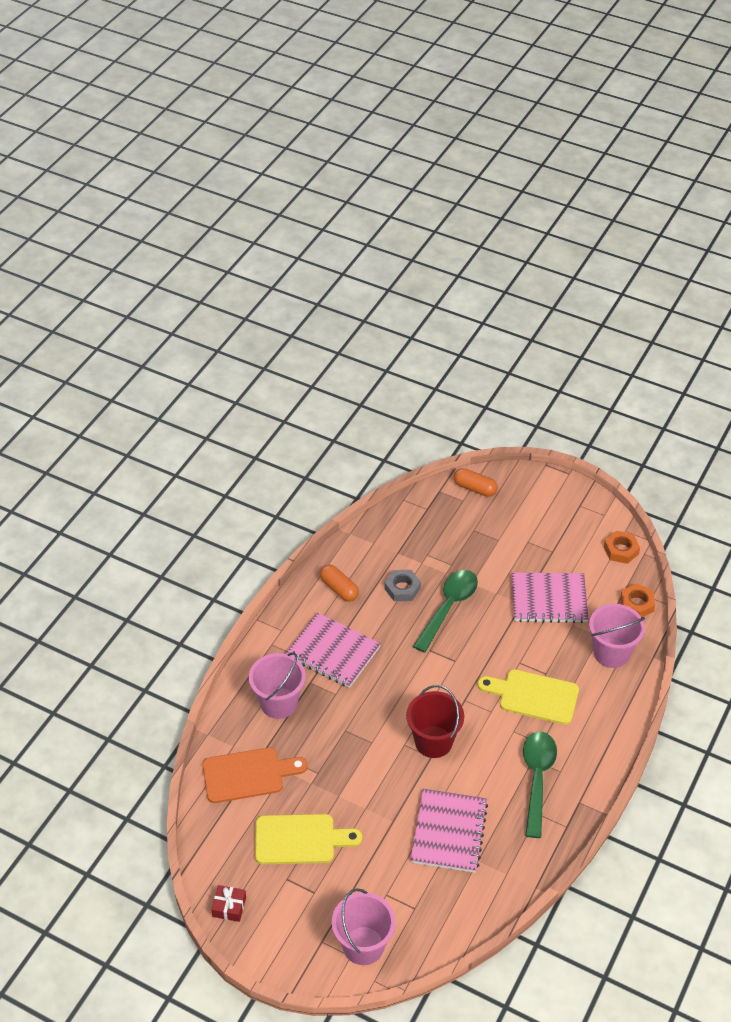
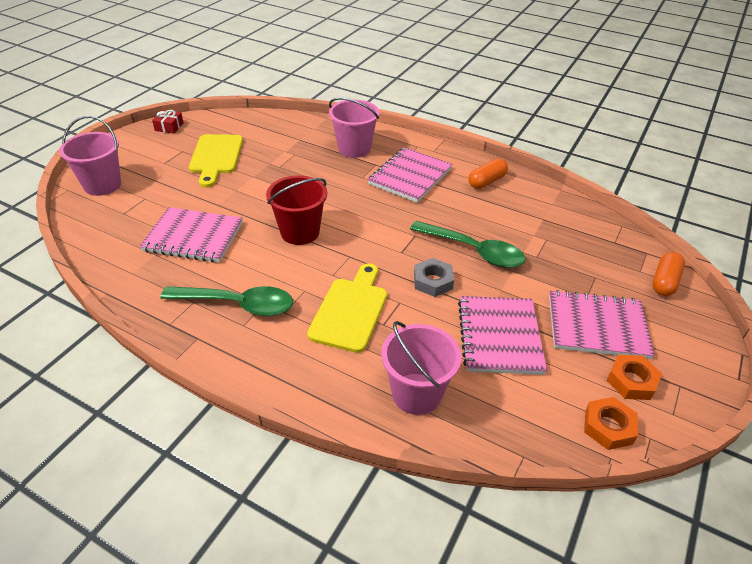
camera: 90 degrees right, 5 degrees down
orange cutting board [202,747,308,803] -> none
grey nut [384,570,421,601] -> grey nut moved to [414,258,454,297]
orange nut [620,583,655,617] -> orange nut moved to [607,355,662,400]
none -> pink notebook [549,290,655,359]

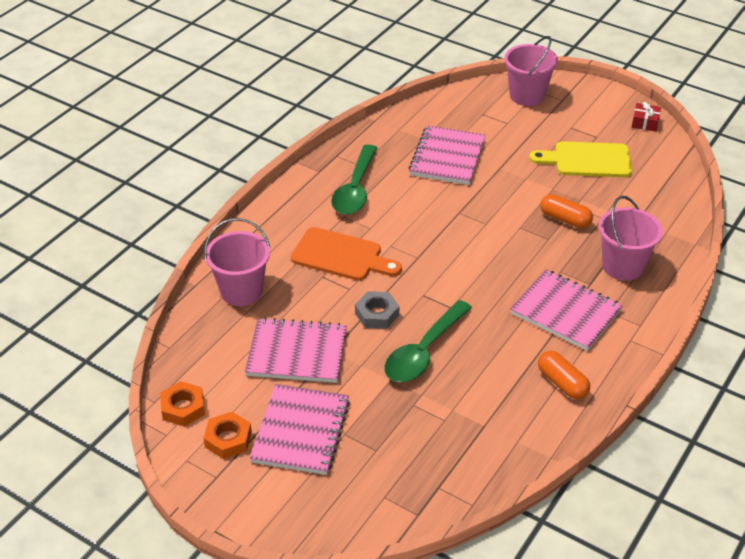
camera: 95 degrees right, 0 degrees up
red bucket [266,175,327,245] -> none
yellow cutting board [307,263,387,353] -> orange cutting board [291,227,402,281]
orange capsule [652,252,685,296] -> orange capsule moved to [541,194,593,228]

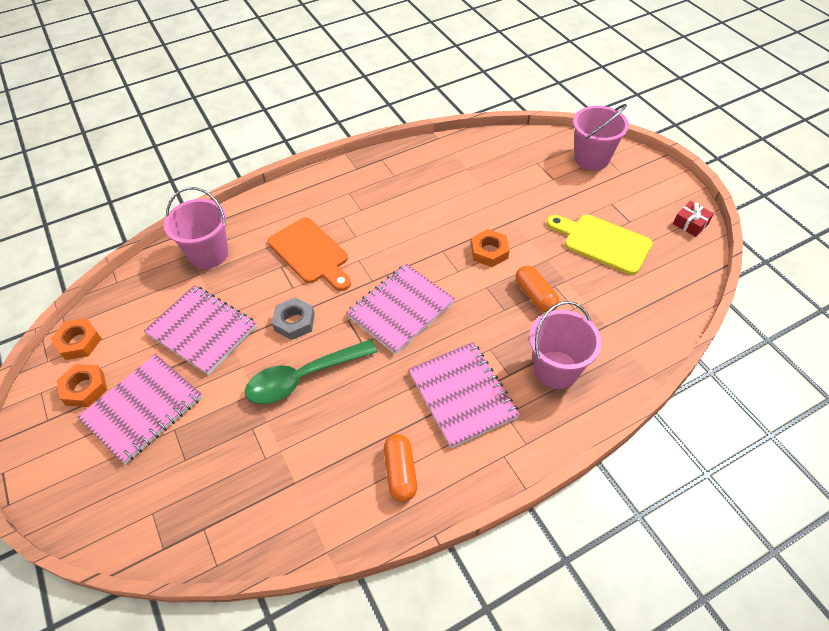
camera: 30 degrees right, 10 degrees up
green spoon [331,145,377,215] -> none
pink notebook [409,125,486,185] -> pink notebook moved to [346,264,455,355]
none -> orange nut [471,229,509,267]

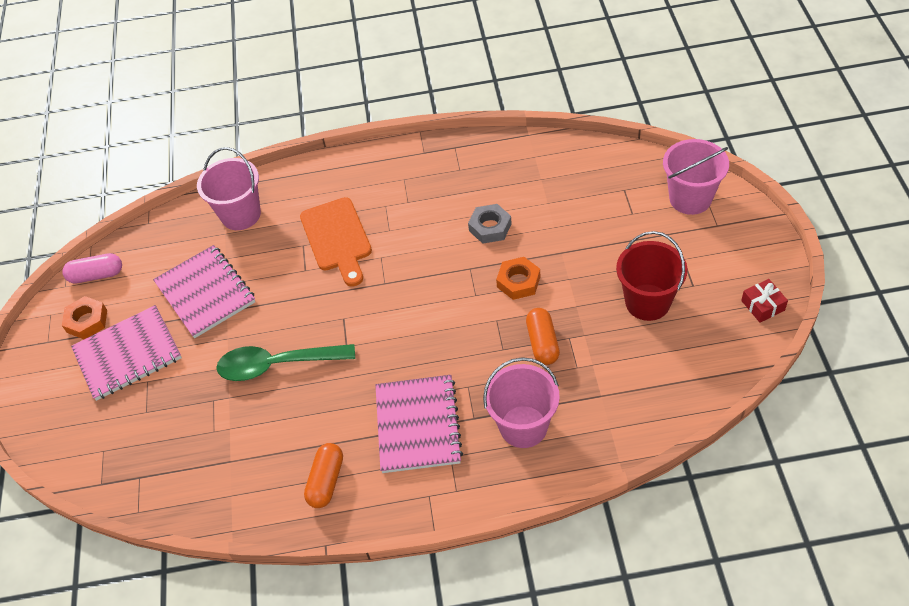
camera: 25 degrees right, 0 degrees up
orange nut [51,318,102,360] -> pink capsule [62,253,122,283]
grey nut [272,297,315,340] -> grey nut moved to [468,204,512,244]
pink notebook [346,264,455,355] -> none
yellow cutting board [547,214,653,275] -> red bucket [616,231,688,321]

